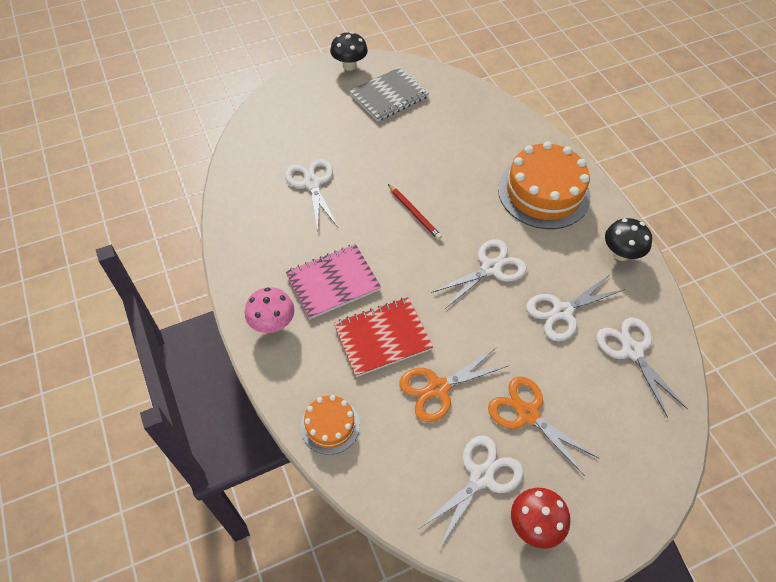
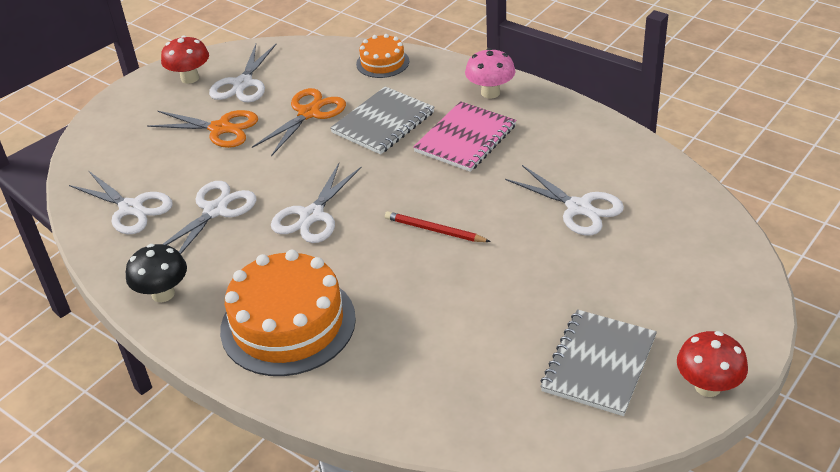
camera: 155 degrees right, 15 degrees down
black mushroom [330,32,368,71] -> red mushroom [677,331,748,397]
red notebook [334,297,433,377] -> grey notebook [330,86,435,154]

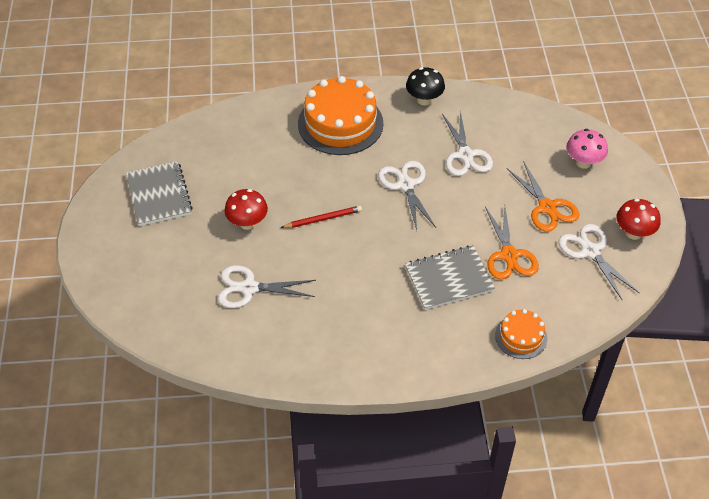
camera: 135 degrees right, 10 degrees up
white scissors [69,171,173,234] -> none
orange scissors [147,110,258,148] -> orange scissors turned 90 degrees counterclockwise [507,161,579,232]
grey notebook [330,86,435,154] -> grey notebook turned 75 degrees clockwise [405,245,495,310]
pink notebook [413,101,516,172] -> none
pink mushroom [465,48,515,99] -> pink mushroom moved to [566,129,608,169]
red mushroom [677,331,748,397] -> red mushroom moved to [224,189,268,230]

